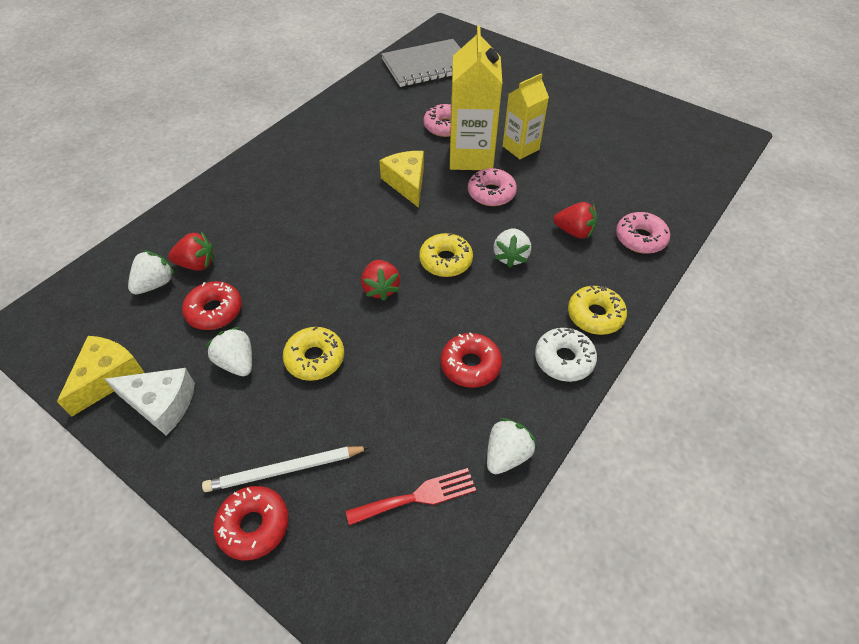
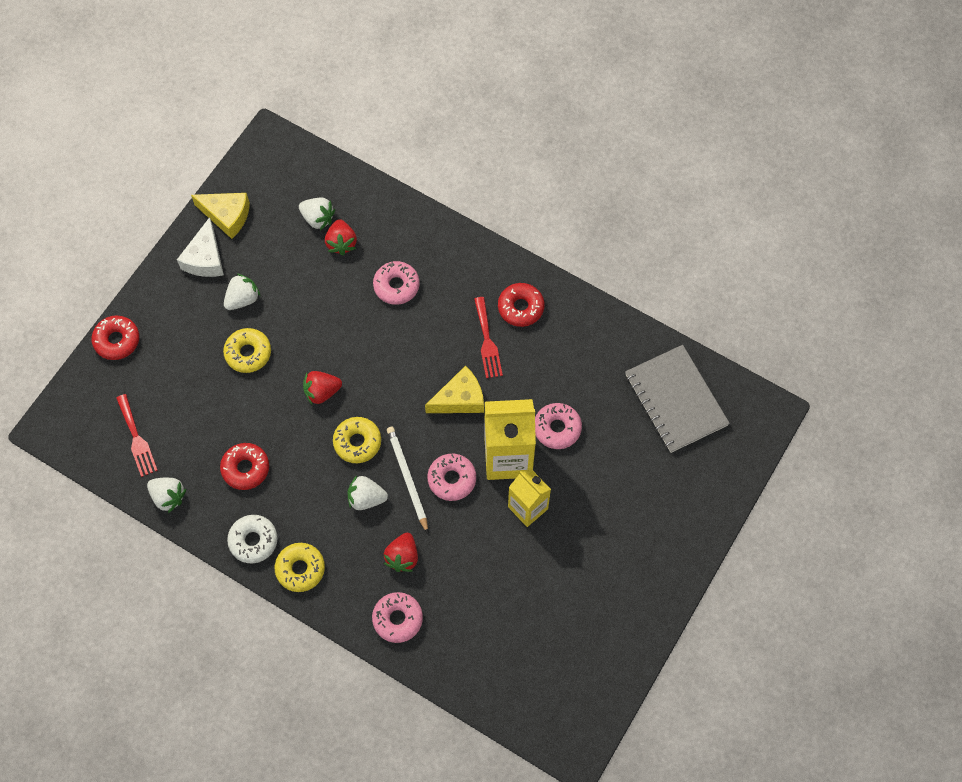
camera: 85 degrees right, 15 degrees up
red donut [182,281,242,330] -> red donut moved to [498,283,545,327]
white pencil [202,446,369,492] -> white pencil moved to [387,427,428,533]
none -> pink donut [373,261,420,305]
none -> red fork [474,297,503,378]

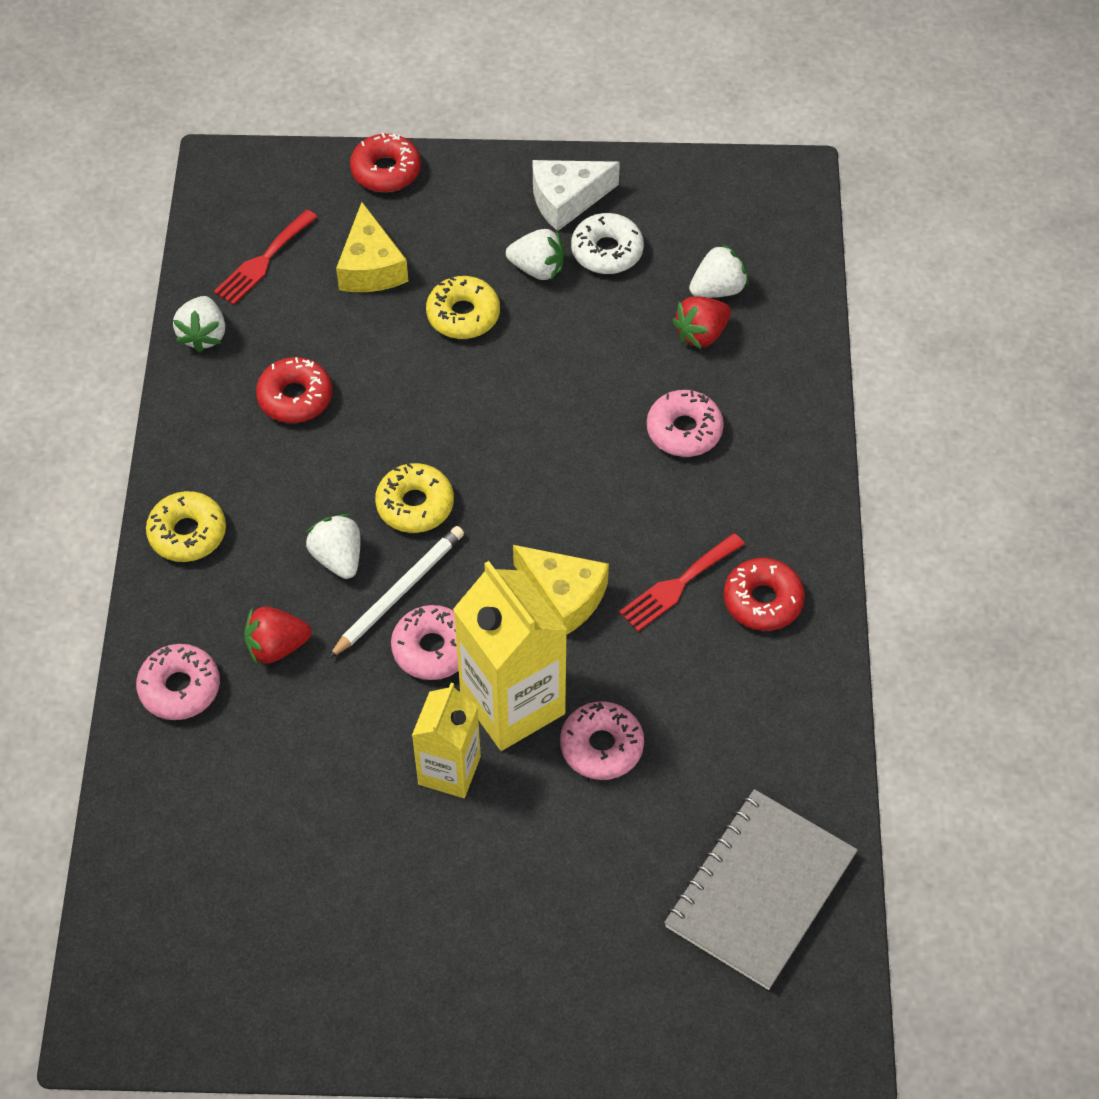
camera: 60 degrees right, 10 degrees down
yellow cheese [191,193,250,239] -> yellow cheese moved to [336,202,409,292]
white donut [227,515,278,563] -> white donut moved to [571,213,644,274]
white strawberry [299,198,335,230] -> white strawberry turned 120 degrees counterclockwise [689,243,749,298]
red strawberry [303,371,342,405] -> none

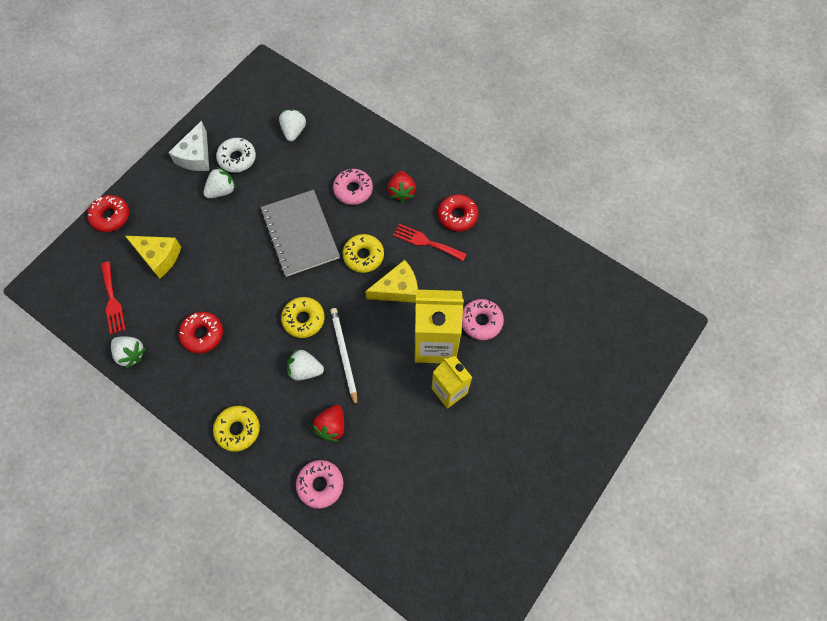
camera: 55 degrees left, 10 degrees up
pink donut [391,605,459,680] -> none
yellow donut [426,276,500,339] -> yellow donut moved to [343,234,384,273]
red fork [619,533,745,631] -> red fork turned 120 degrees clockwise [393,224,467,261]
grey notebook [664,789,858,990] -> grey notebook moved to [261,190,340,277]
red strawberry [672,296,731,349] -> red strawberry moved to [388,171,416,202]

